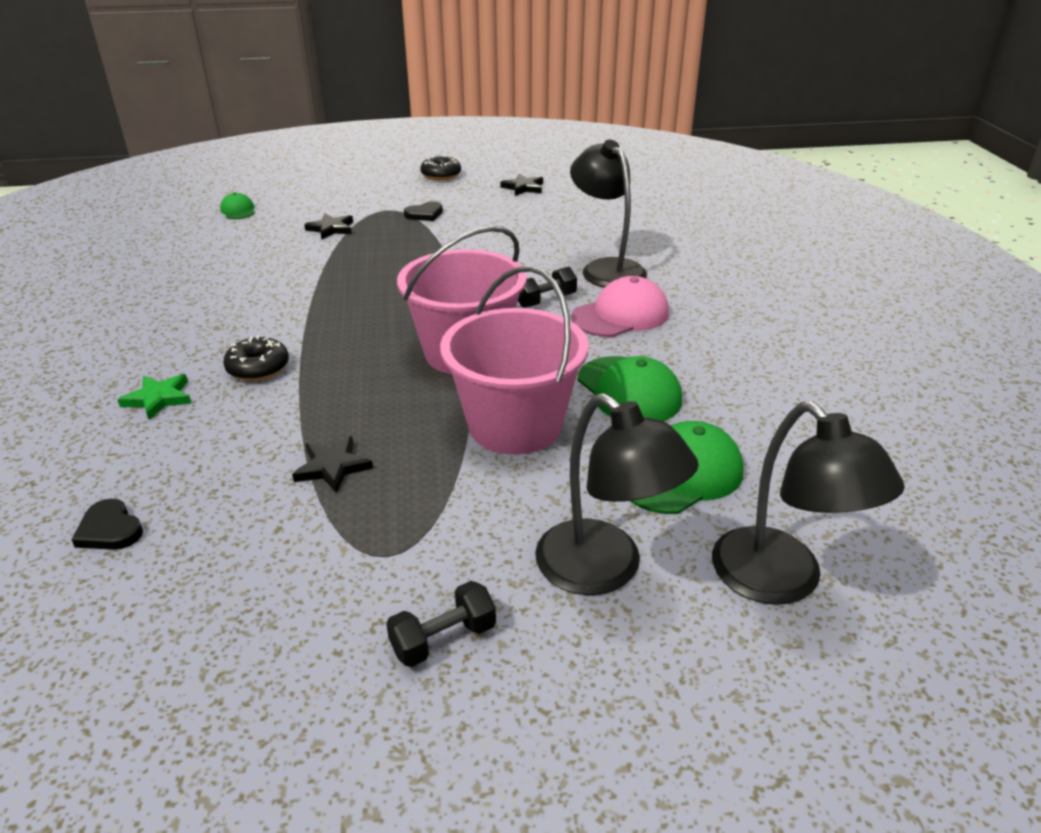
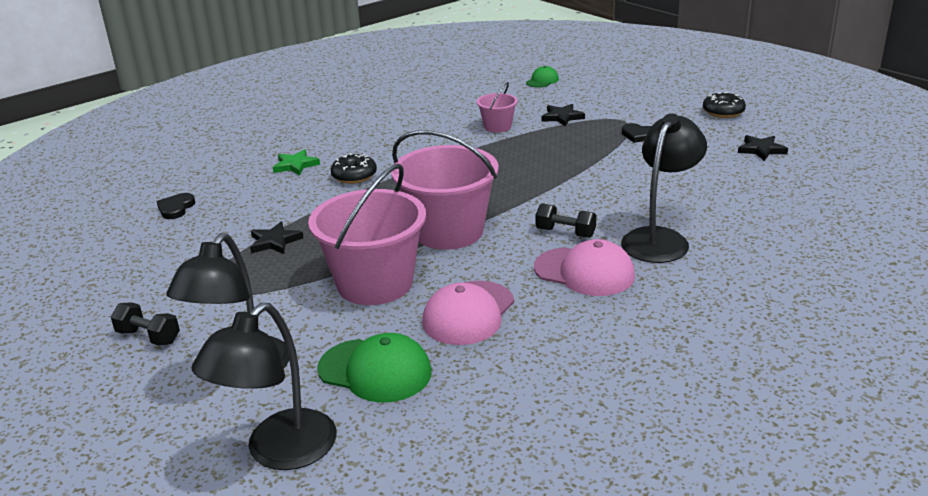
camera: 60 degrees right, 5 degrees down
green cap [578,356,682,421] -> pink cap [422,281,514,345]
none -> pink bucket [477,82,518,132]

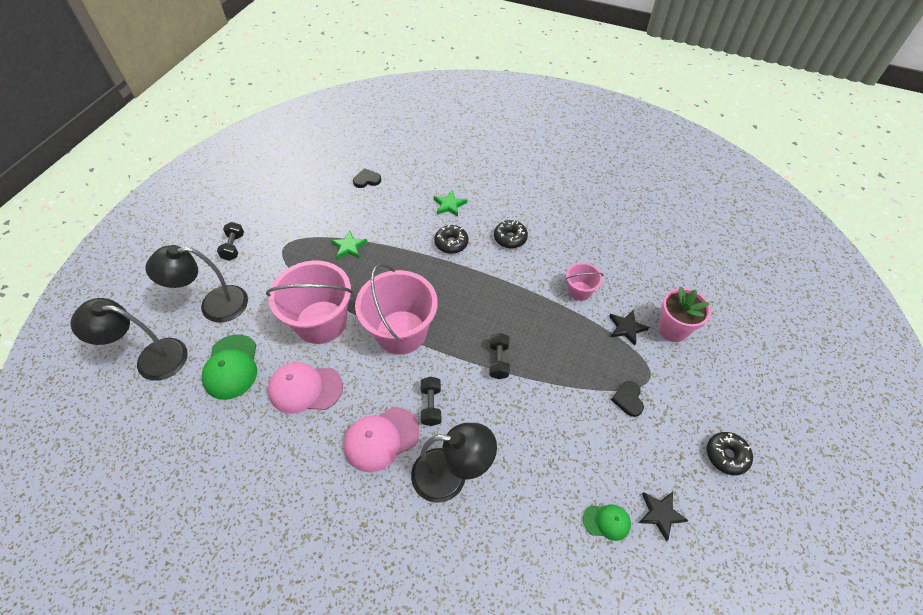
camera: 60 degrees right, 25 degrees up
black star [250,222,303,254] -> green star [331,230,367,259]
green cap [526,66,559,88] -> green cap moved to [583,505,631,541]
pink cap [534,239,635,296] -> pink cap turned 60 degrees clockwise [344,407,420,472]
none -> black dumbbell [489,333,510,379]
none -> black donut [494,220,528,248]
none -> pink flower pot [658,286,711,342]

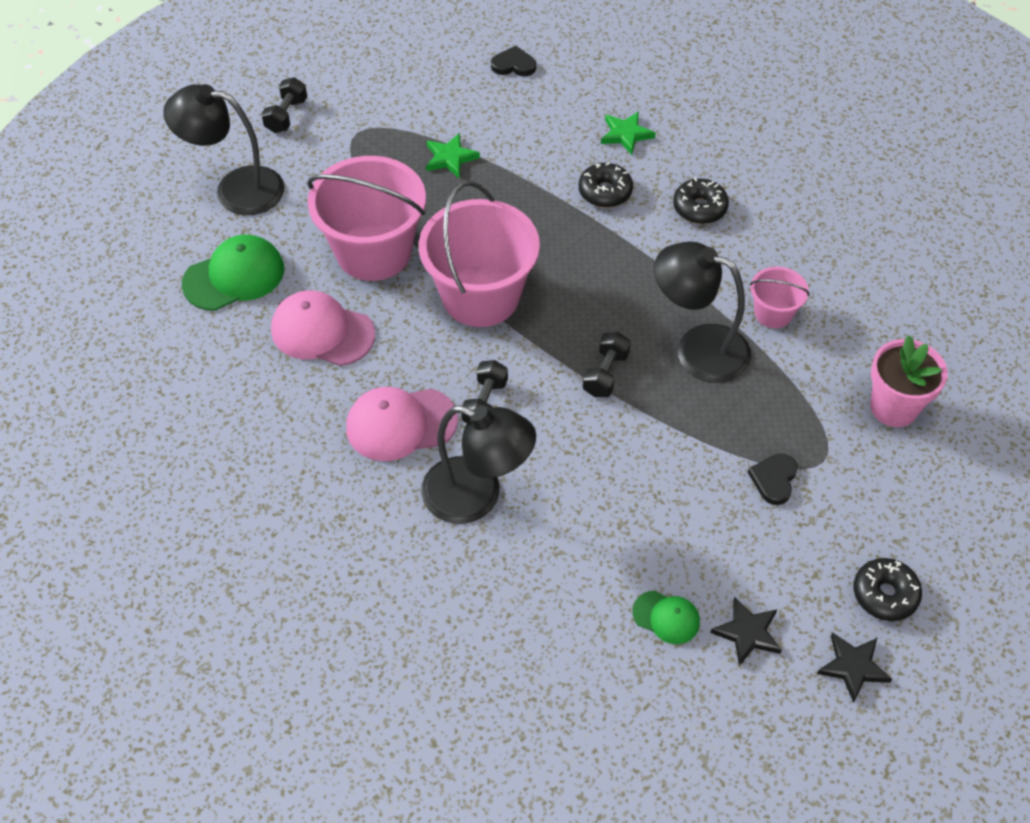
camera: 20 degrees right, 0 degrees up
black lamp [71,298,188,381] -> black lamp moved to [654,241,751,383]
green cap [202,334,257,400] -> green cap turned 135 degrees counterclockwise [182,234,284,311]
black star [609,310,649,346] -> black star moved to [817,633,892,703]

